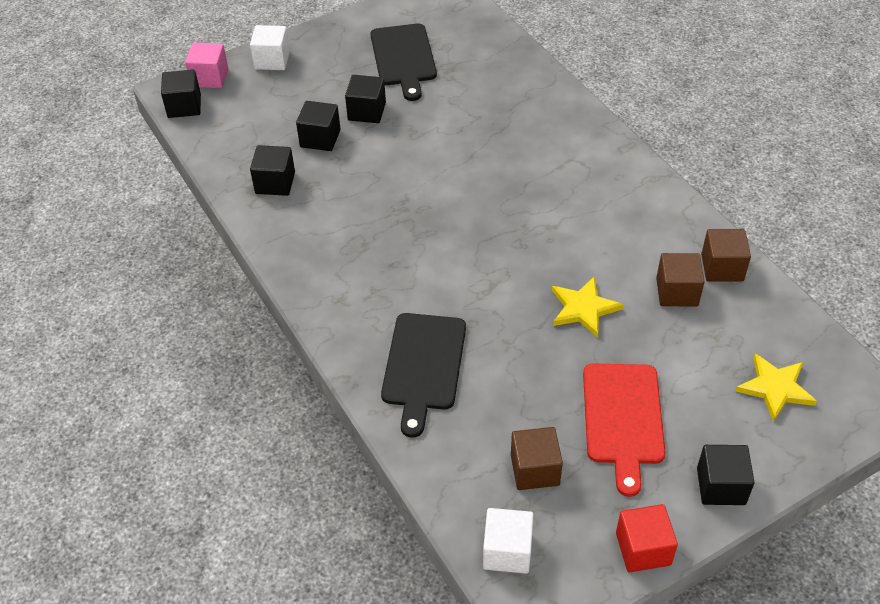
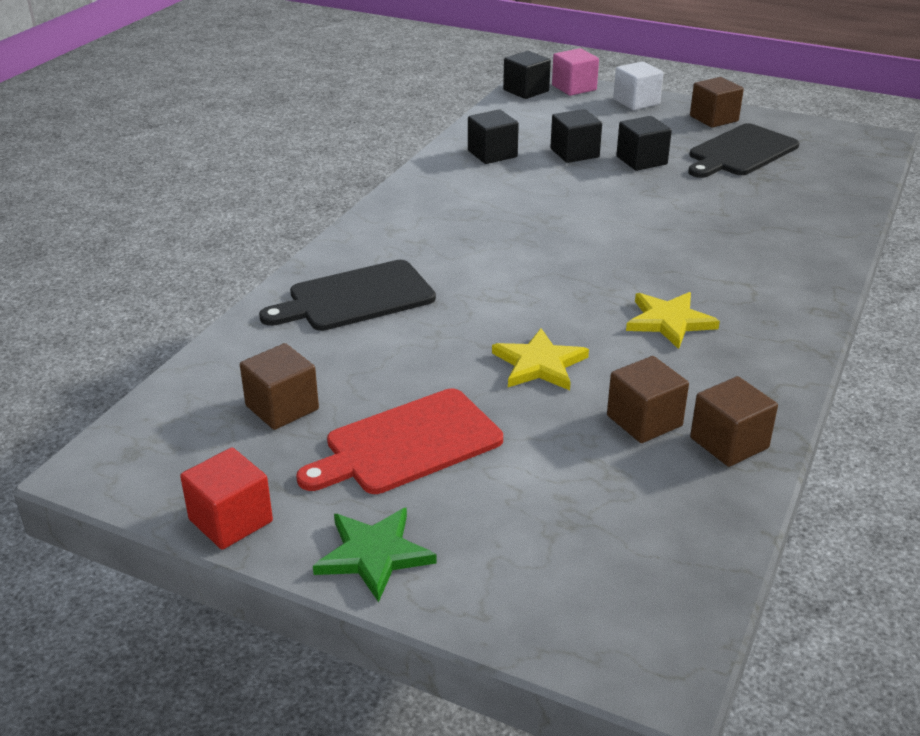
camera: 55 degrees right, 15 degrees down
white cube [483,508,534,574] -> none
black cube [697,445,755,505] -> green star [313,507,437,603]
yellow star [735,354,817,422] -> yellow star moved to [626,292,720,349]
none -> brown cube [690,77,744,128]

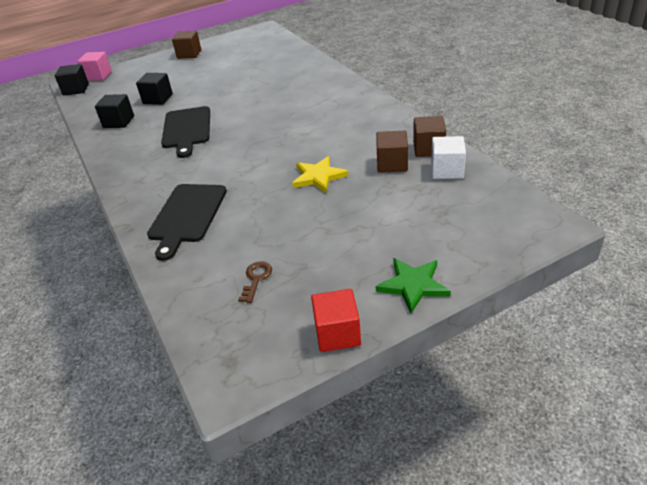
camera: 50 degrees left, 5 degrees up
brown cube [240,343,319,430] -> brown key [238,261,272,303]
red cutting board [296,388,503,494] -> none
white cube [613,61,663,110] -> white cube moved to [431,136,466,179]
black cube [616,116,672,171] -> none
yellow star [626,292,720,349] -> none
black cutting board [688,123,799,178] -> black cutting board moved to [161,106,210,158]

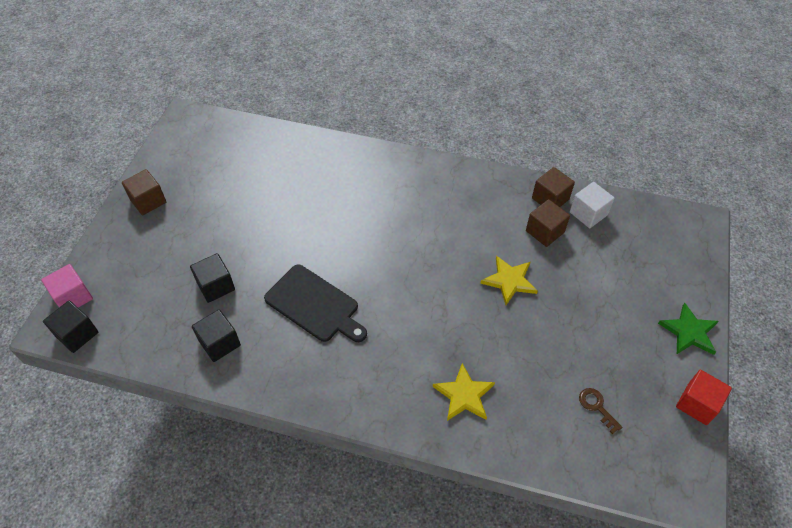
camera: 50 degrees left, 15 degrees up
black cutting board [147,184,227,261] -> yellow star [433,363,495,421]

